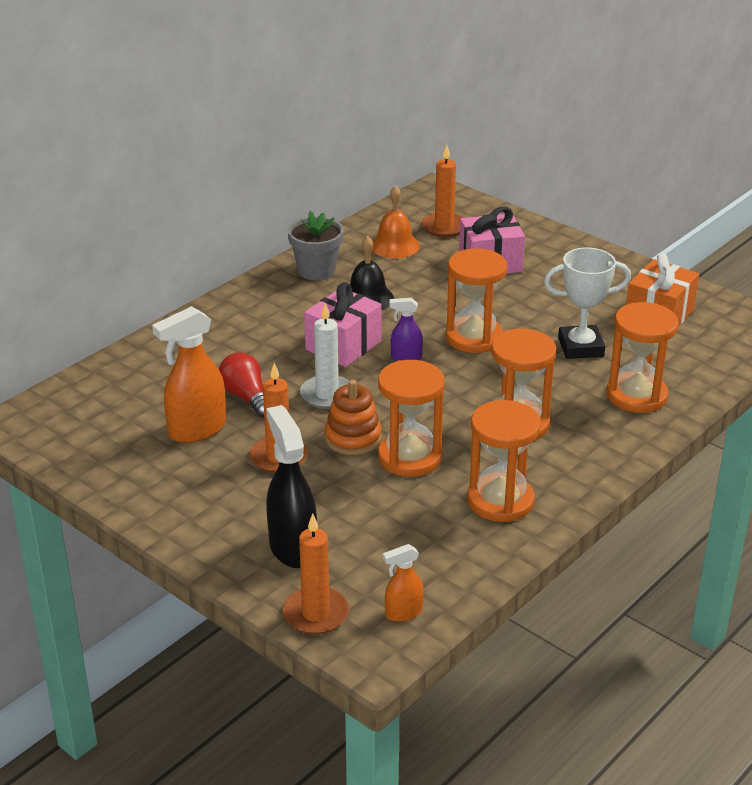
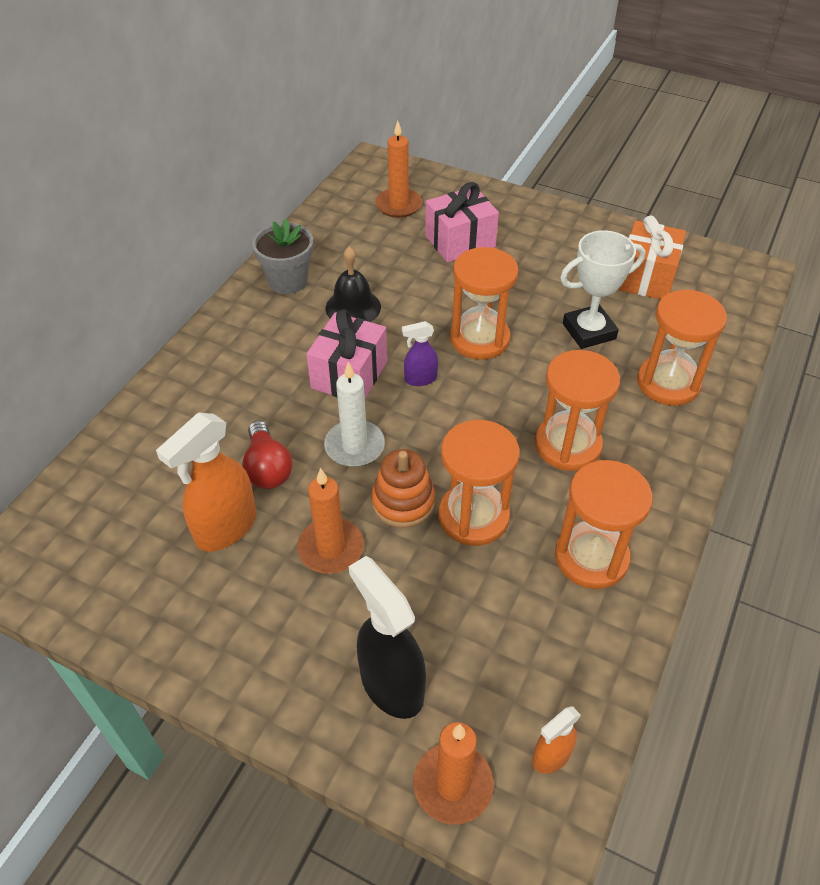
camera: 15 degrees left, 15 degrees up
red light bulb [219,352,264,418] -> red light bulb turned 150 degrees counterclockwise [242,421,293,489]
orange bell [372,185,420,259] -> none

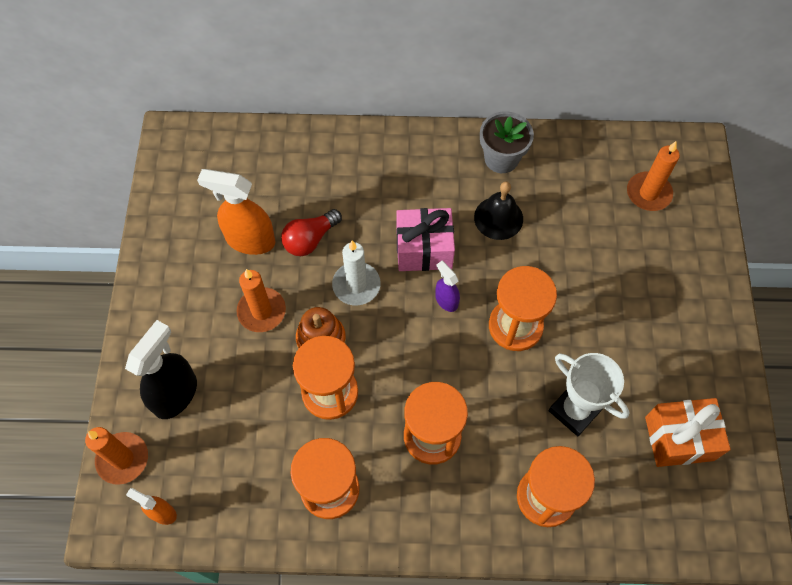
camera: 65 degrees right, 15 degrees up
pink gift [425,182,499,263] -> none

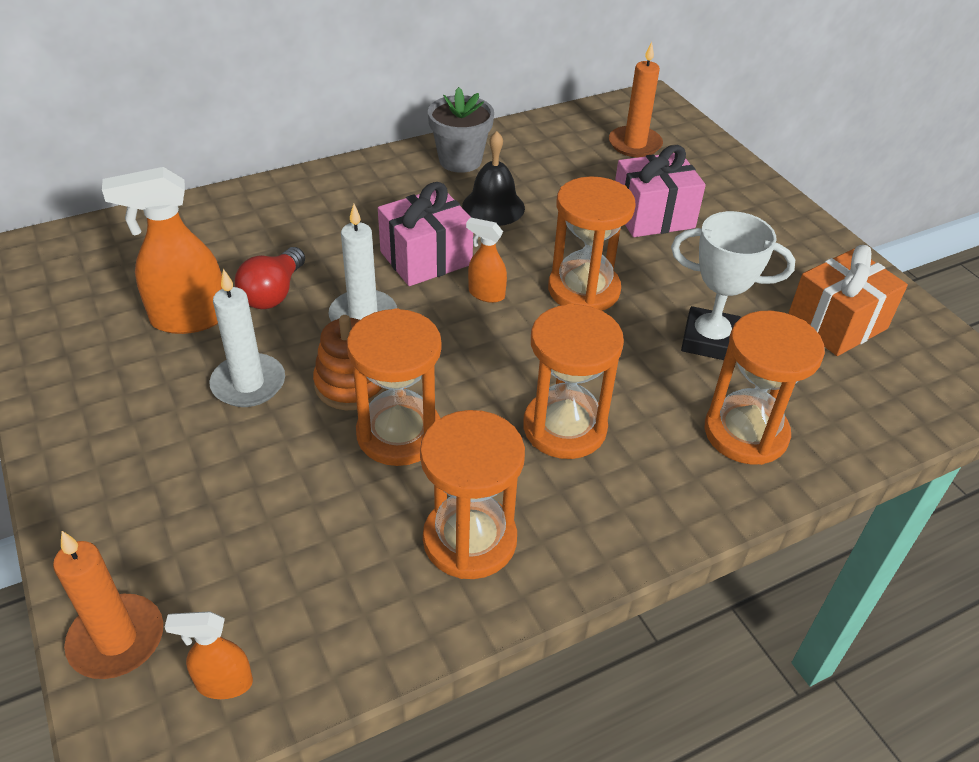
camera: 30 degrees left, 20 degrees down
black spray bottle [125,320,197,419] -> none
orange candle [237,269,286,332] -> white candle [210,269,285,407]
purple spray bottle [435,261,460,312] -> orange spray bottle [466,217,507,303]
none -> pink gift [615,145,706,237]

